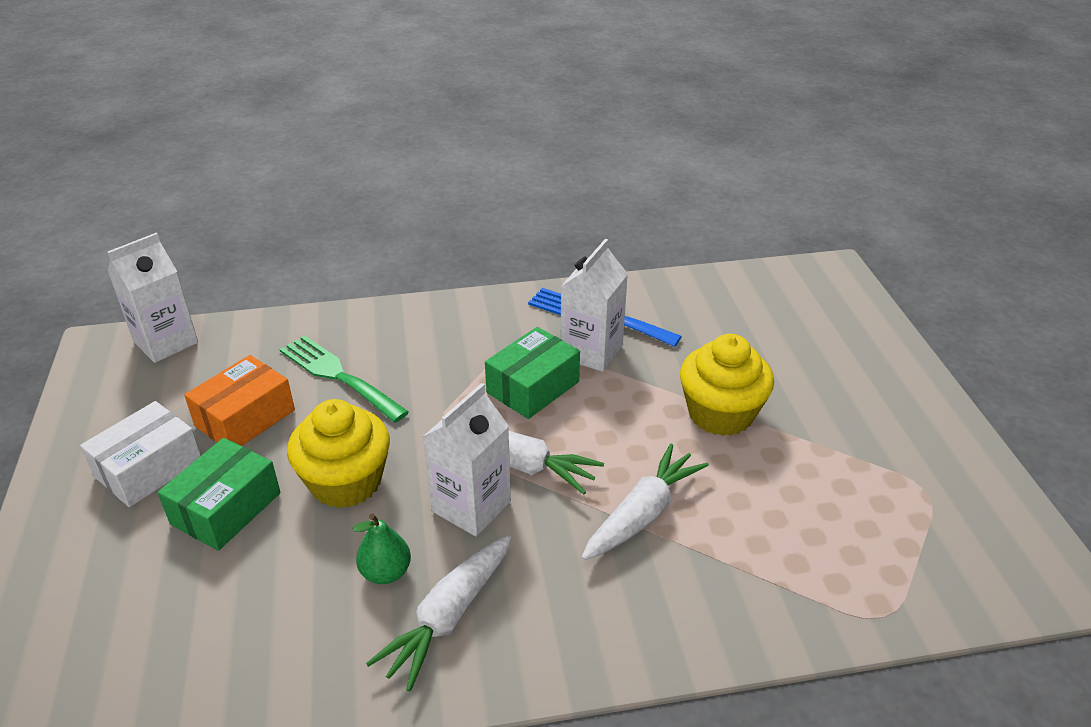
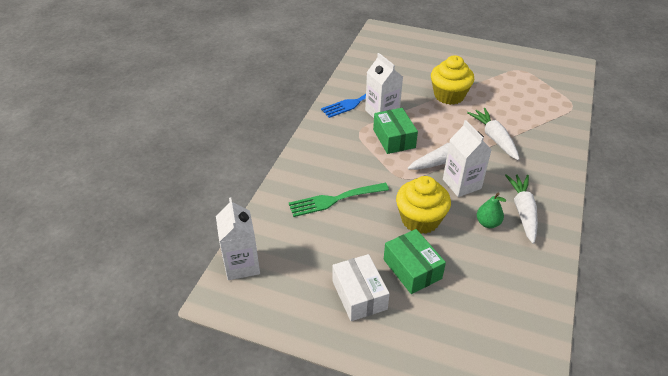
camera: 60 degrees left, 5 degrees up
orange box [184,355,295,446] -> none
white carrot [366,535,511,691] -> white carrot turned 150 degrees counterclockwise [505,174,538,244]

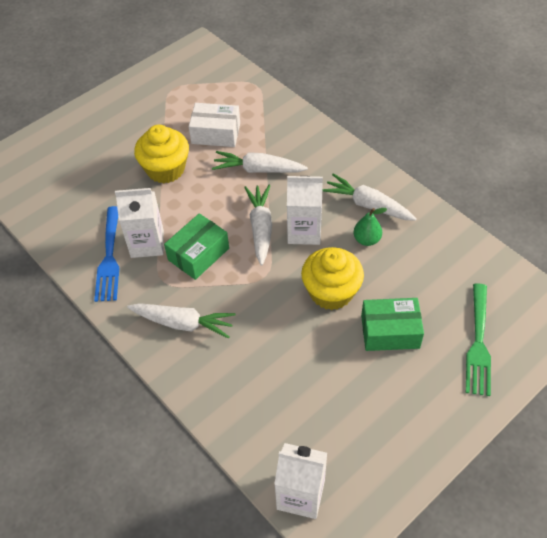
camera: 60 degrees left, 10 degrees up
green fork [289,183,389,217] -> green fork moved to [466,283,491,396]
white box [332,254,390,321] -> white box moved to [189,103,240,147]
green box [373,108,418,154] -> green box turned 60 degrees counterclockwise [164,213,229,280]
none -> white carrot [127,303,236,339]

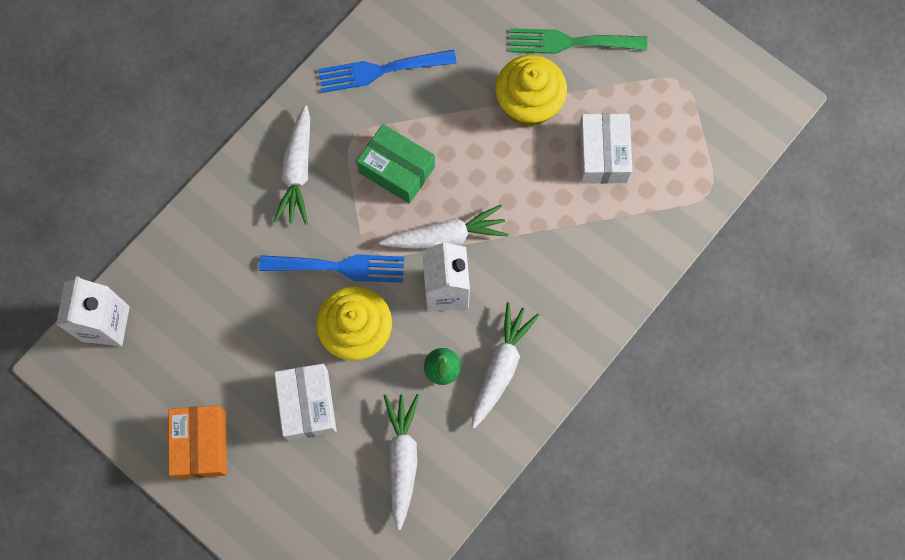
camera: 80 degrees right, 20 degrees up
white carton [115,188,164,258] -> none
white carrot [212,151,308,173] -> white carrot moved to [383,394,419,530]
green box [361,298,424,351] -> white box [274,364,337,441]
green fork [466,283,491,396] -> green fork moved to [510,28,647,54]
none -> orange box [168,405,227,479]
none -> blue fork [259,254,404,283]

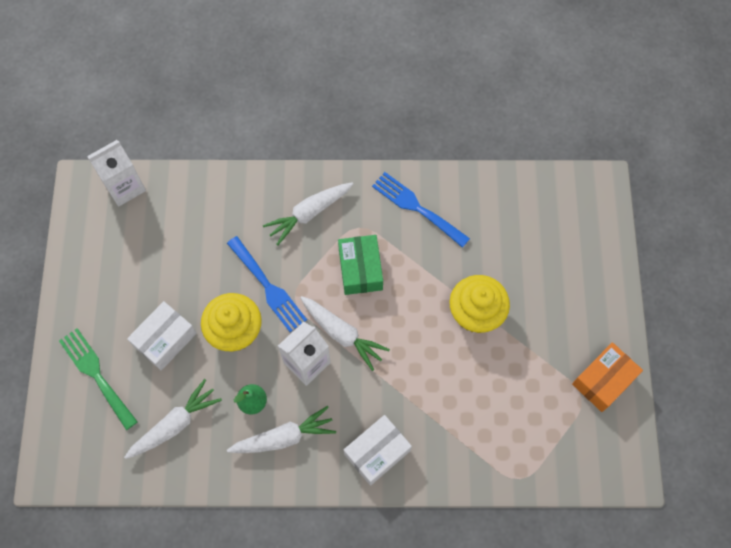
camera: 50 degrees right, 5 degrees down
orange box [168,405,227,479] -> orange box moved to [572,342,643,412]
green fork [510,28,647,54] -> green fork moved to [59,328,138,430]
white box [578,113,632,184] -> white box moved to [344,415,412,486]

